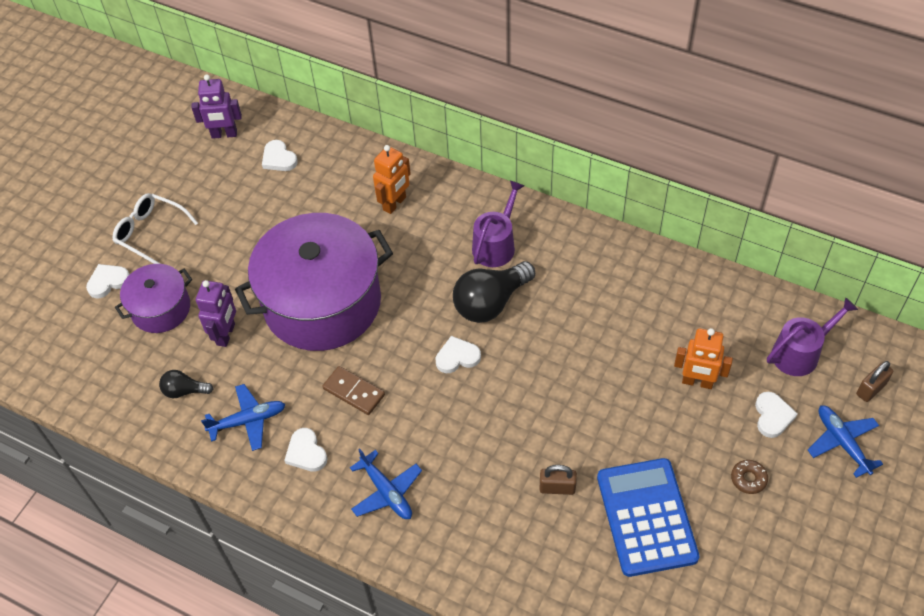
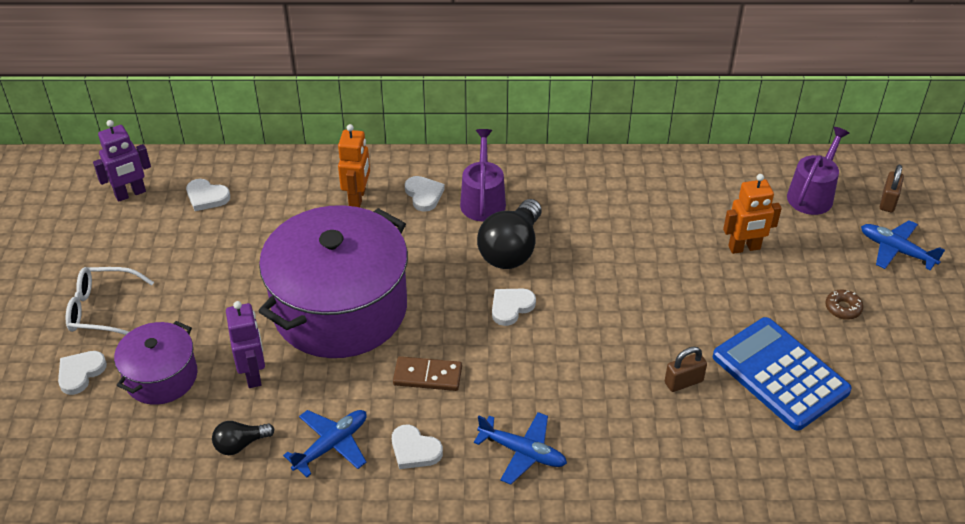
camera: 30 degrees left, 10 degrees down
white heart [755,392,798,438] -> white heart moved to [405,176,445,212]

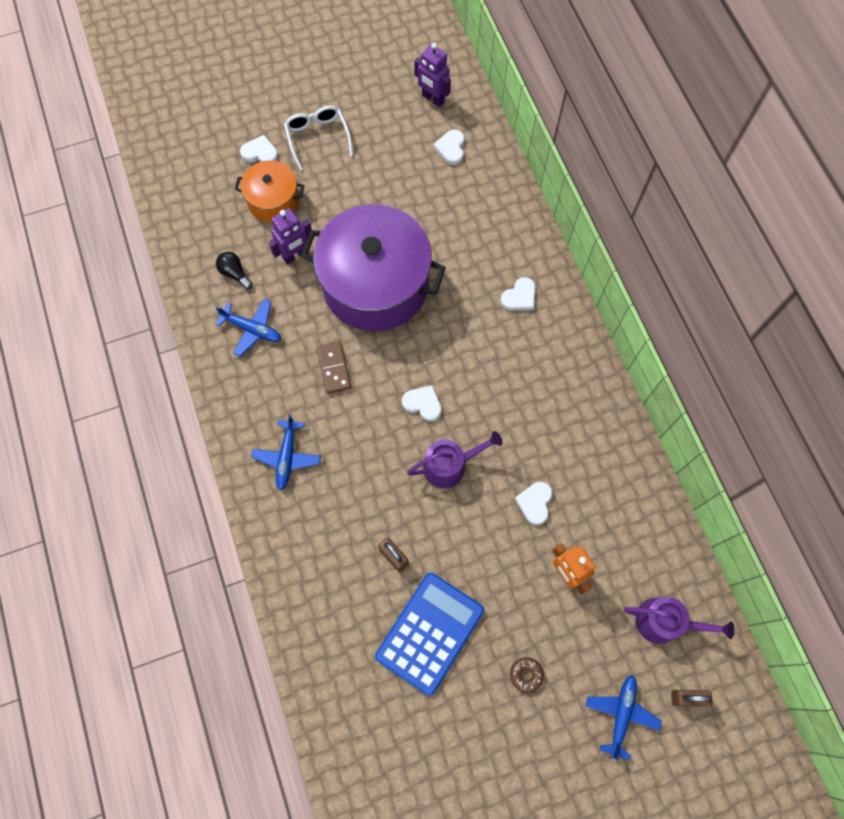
camera: 70 degrees right, 25 degrees up
purple pot [114,321,197,405] -> orange pot [235,160,304,223]
orange robot [338,124,370,207] -> none
white heart [392,425,443,469] -> white heart moved to [515,482,552,525]
purple watering can [460,129,506,221] -> purple watering can moved to [407,431,503,488]
black light bulb [477,199,542,269] -> none

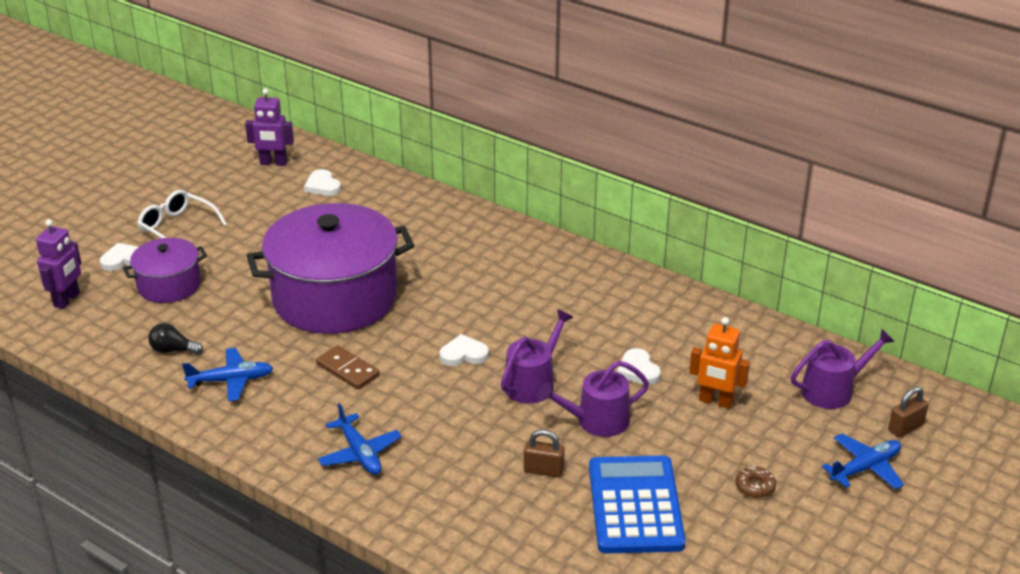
camera: 35 degrees left, 35 degrees down
orange pot [235,160,304,223] -> purple pot [123,238,207,303]
purple robot [269,208,312,264] -> purple robot moved to [36,219,81,309]
white heart [500,277,535,311] -> none
blue plane [585,675,662,760] -> blue plane turned 75 degrees clockwise [822,433,904,490]
none -> purple watering can [538,361,649,437]

